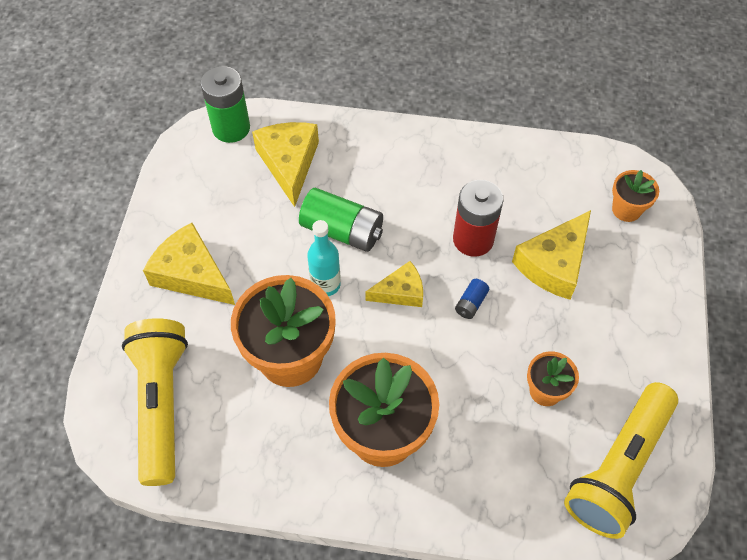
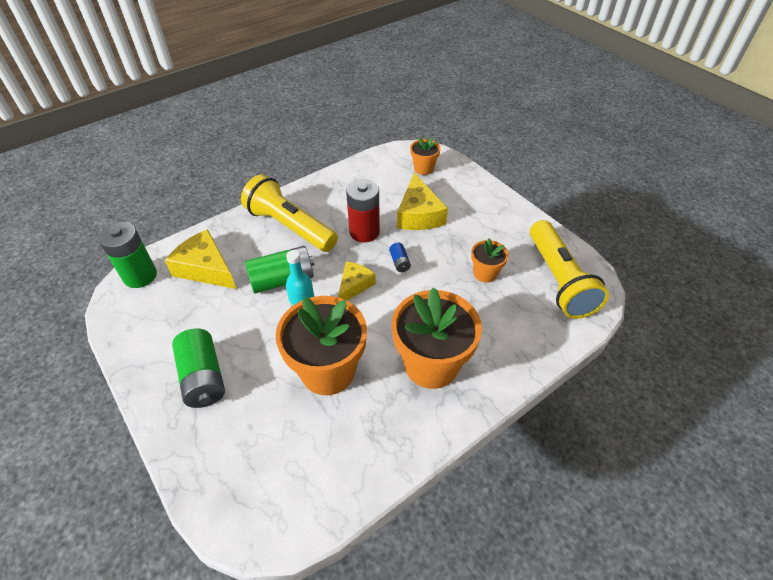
camera: 45 degrees left, 10 degrees down
yellow flashlight [122,318,188,486] -> yellow flashlight moved to [241,174,338,252]
yellow cheese [143,223,235,305] -> green battery [172,328,225,408]

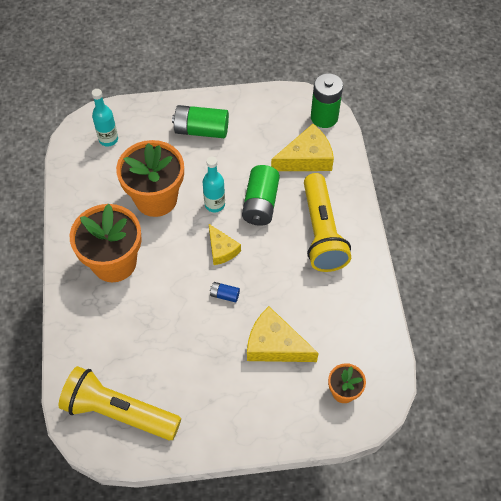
camera: 120 degrees right, 10 degrees up
yellow flashlight [241,174,338,252] -> yellow flashlight turned 105 degrees clockwise [304,173,351,272]
red battery [346,179,380,242] -> none
orange flower pot [471,238,509,283] -> none
none -> turquoise bottle [92,89,118,147]

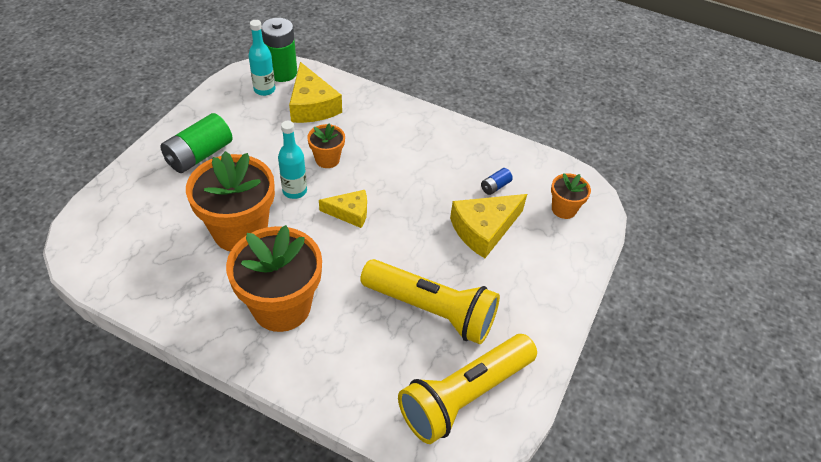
camera: 60 degrees left, 10 degrees down
turquoise bottle [92,89,118,147] -> turquoise bottle moved to [248,20,275,96]
blue battery [210,282,240,303] -> blue battery moved to [481,168,513,195]
green battery [242,165,280,226] -> orange flower pot [307,123,345,168]
yellow cheese [271,124,334,171] -> yellow cheese turned 150 degrees clockwise [289,62,342,123]
yellow flashlight [304,173,351,272] -> yellow flashlight moved to [360,259,500,344]

